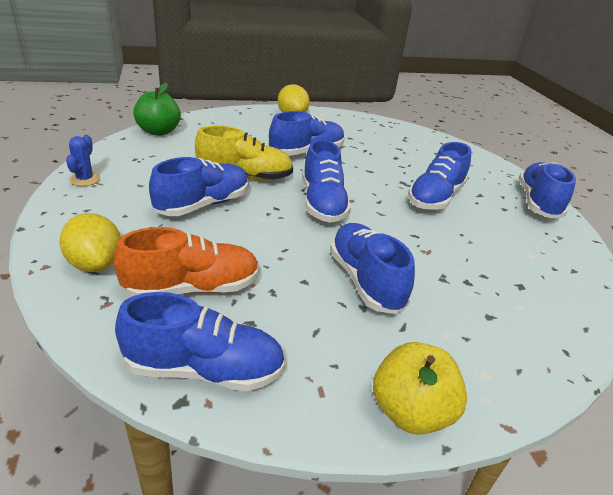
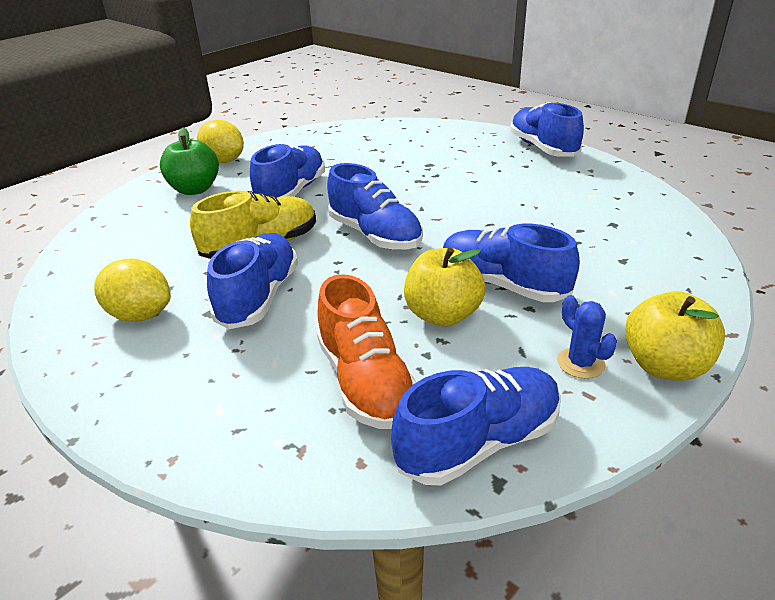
camera: 30 degrees left, 0 degrees up
yellow lemon [59,213,121,272] -> yellow lemon moved to [94,258,171,322]
blue cactus [66,135,100,186] -> blue cactus moved to [557,295,617,379]
orange shoe [113,227,259,297] -> orange shoe turned 120 degrees clockwise [317,274,417,429]
green apple [133,83,181,136] -> green apple moved to [160,127,219,195]
blue shoe [408,142,471,210] -> none
none -> yellow apple [404,248,486,327]

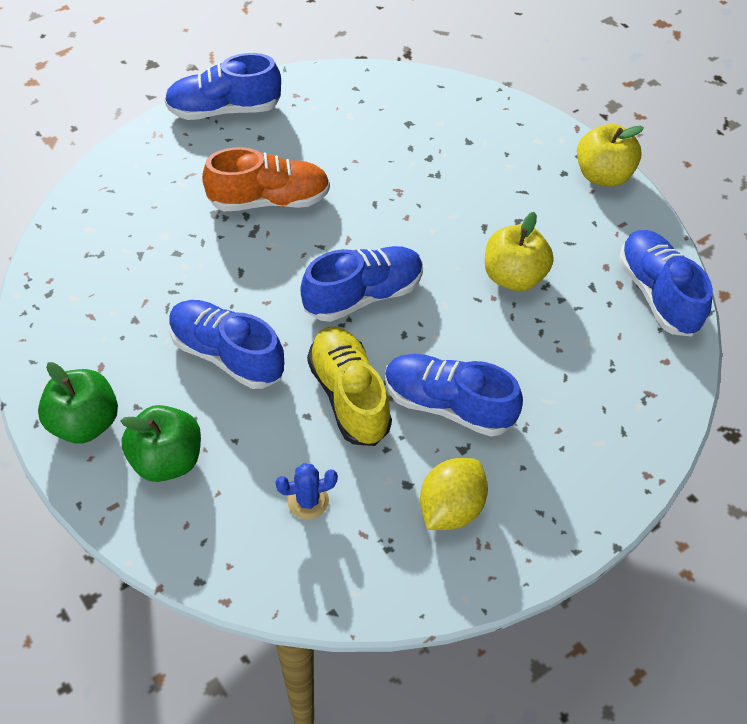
camera: 80 degrees left, 20 degrees up
yellow lemon [197,120,244,163] -> green apple [38,362,118,444]
orange shoe [317,274,417,429] -> orange shoe moved to [202,147,330,211]
blue shoe [443,224,580,302] -> none
blue cactus [557,295,617,379] -> blue cactus moved to [275,463,338,520]

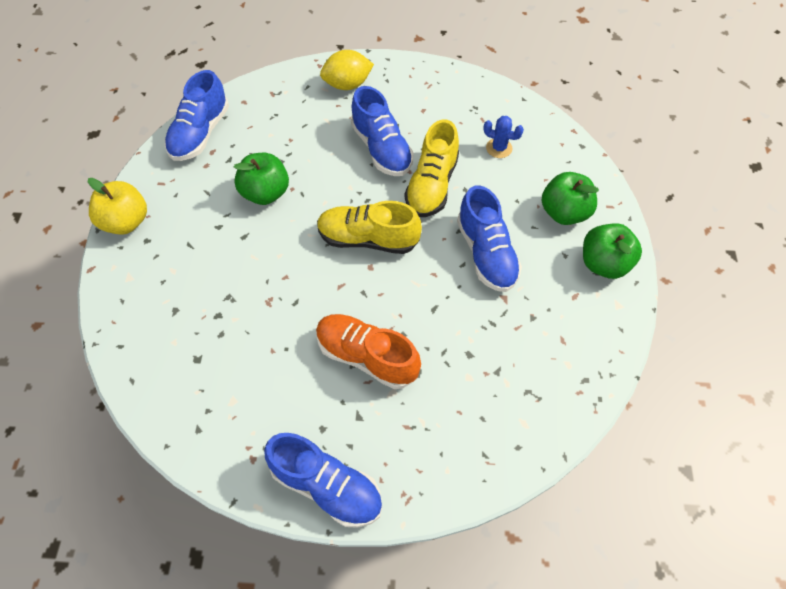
camera: 140 degrees left, 5 degrees up
blue shoe [300,246,423,322] -> yellow shoe [317,201,422,254]
yellow lemon [420,458,488,530] -> yellow lemon moved to [320,50,374,90]
yellow apple [485,212,554,291] -> green apple [234,153,289,205]

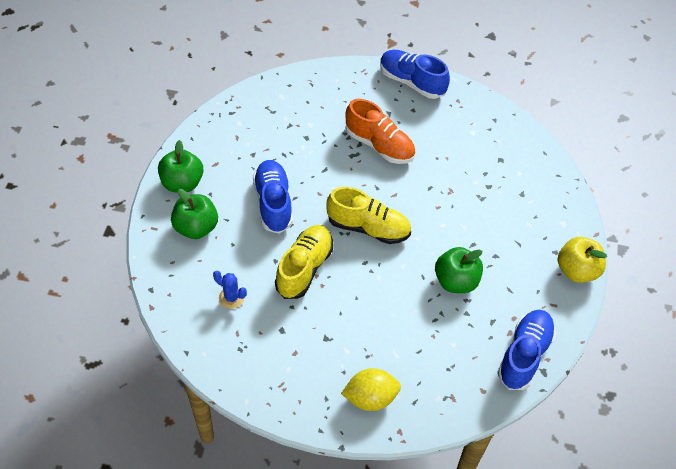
camera: 175 degrees left, 5 degrees down
blue shoe [351,86,414,176] -> none

